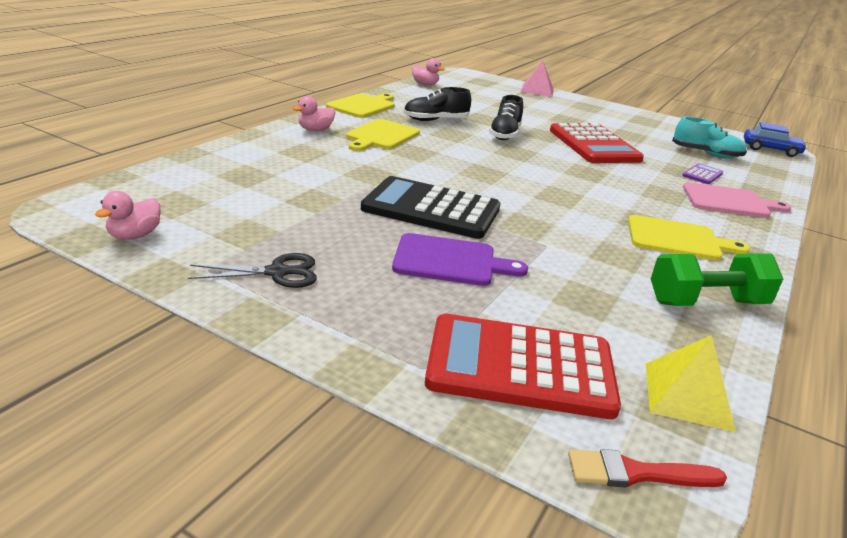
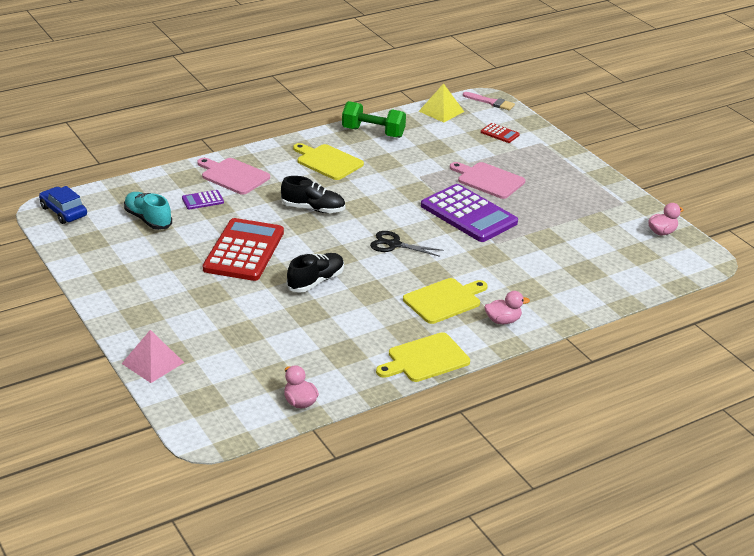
camera: 150 degrees left, 5 degrees up
black scissors [188,253,317,288] -> black scissors moved to [370,231,443,257]
black calculator [361,176,500,239] -> purple calculator [421,184,518,242]
purple cutting board [392,233,528,286] -> pink cutting board [450,162,525,199]
black shoe [403,87,471,121] -> black shoe moved to [281,176,345,213]
red calculator [425,314,621,419] -> red calculator [481,123,520,143], size x0.43
red brush [568,449,727,487] -> pink brush [463,92,515,110]

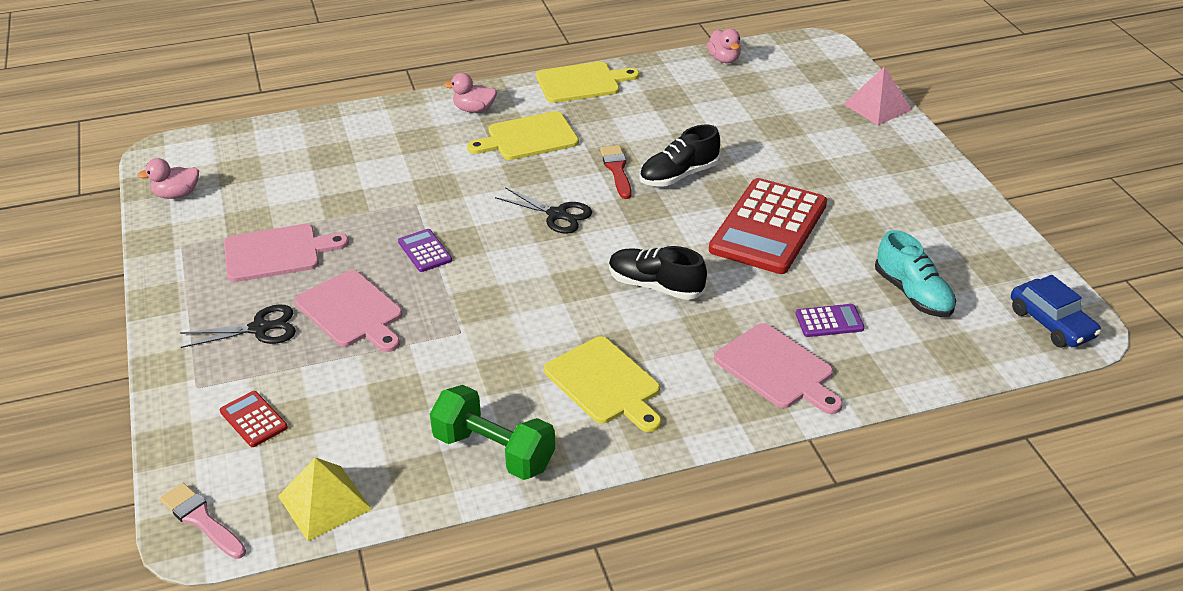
camera: 165 degrees left, 5 degrees up
purple calculator [421,184,518,242] -> purple calculator [398,229,452,272], size x0.43
none -> black scissors [180,304,296,348]
none -> pink cutting board [224,224,349,282]
none -> red brush [600,145,632,199]

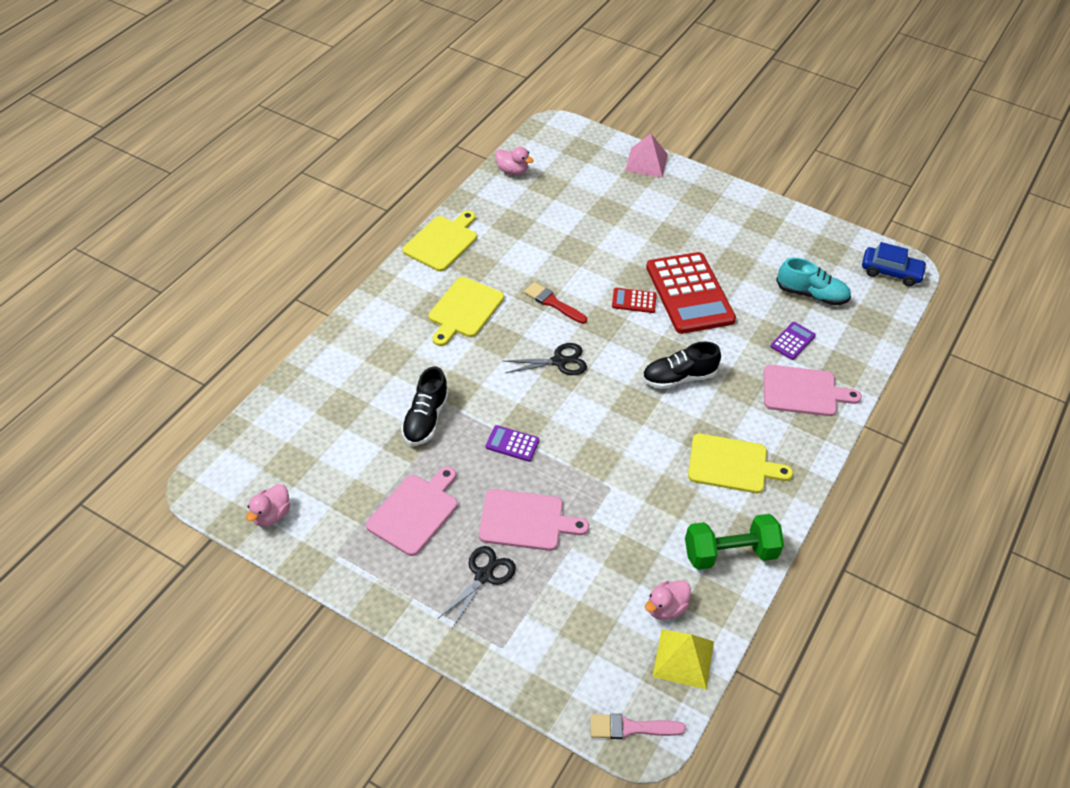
camera: 45 degrees left, 10 degrees up
red calculator [220,391,288,447] -> red calculator moved to [612,288,657,313]
pink duck [444,73,497,113] -> pink duck moved to [645,580,691,620]
black shoe [639,125,720,186] -> black shoe moved to [401,367,449,446]

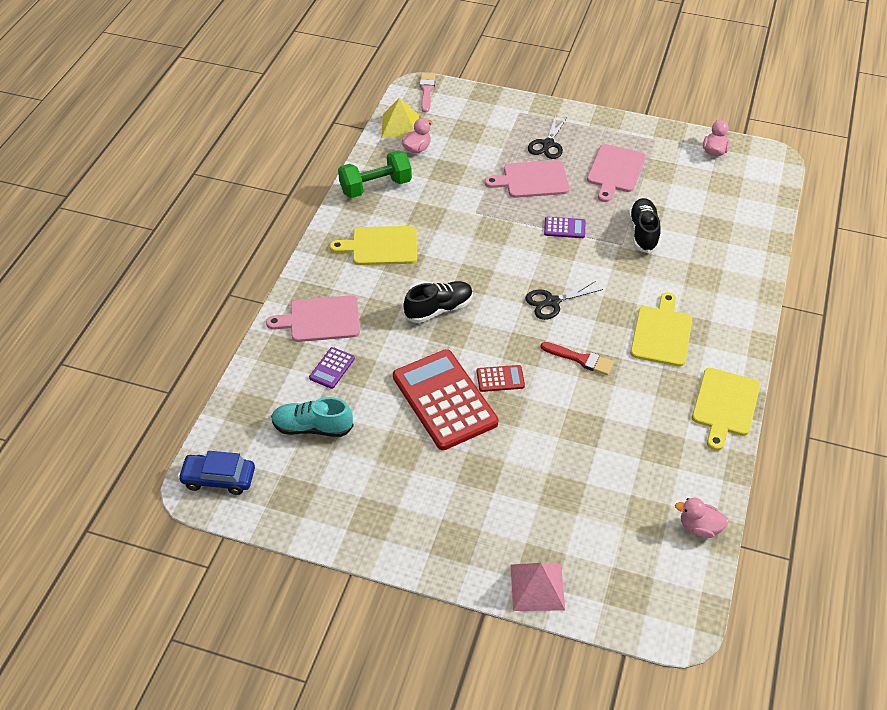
camera: 170 degrees right, 0 degrees up
pink brush [590,714,686,739] -> pink brush turned 75 degrees counterclockwise [420,73,435,113]

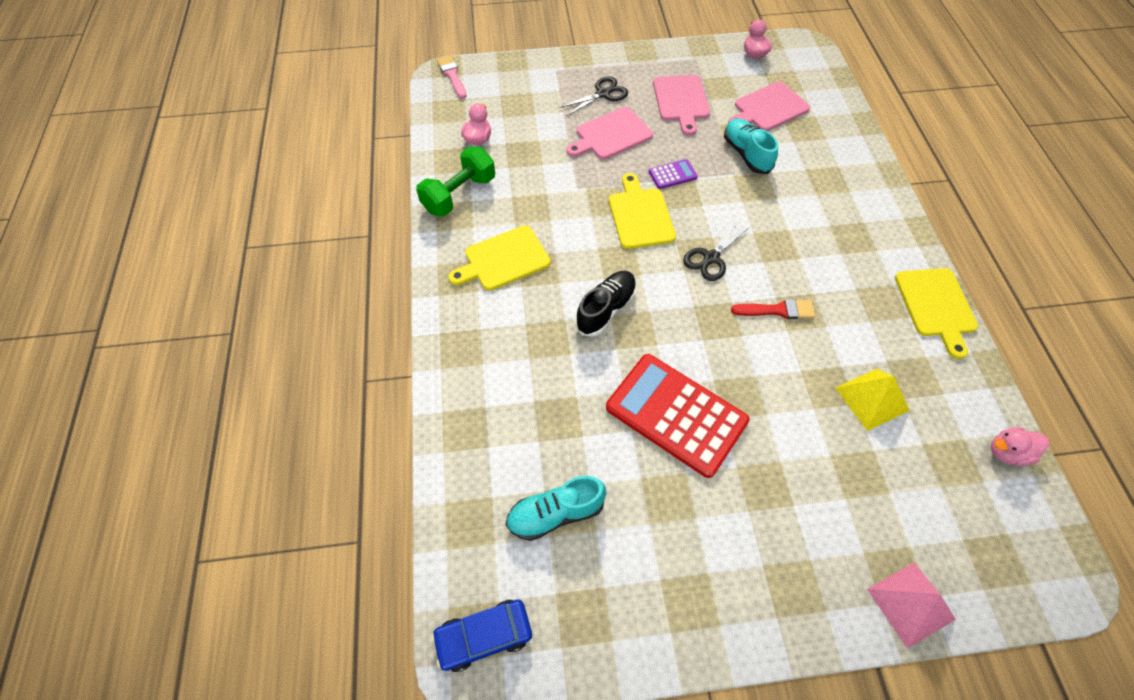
camera: 25 degrees left, 10 degrees up
pink cutting board [266,295,360,342] -> pink cutting board moved to [728,81,810,131]
purple calculator [309,347,355,389] -> none
yellow pyramid [381,98,419,138] -> yellow pyramid moved to [835,369,910,431]
red calculator [477,365,525,392] -> none
black scissors [528,116,568,159] -> black scissors turned 120 degrees counterclockwise [559,76,628,116]
black shoe [629,198,660,253] -> turquoise shoe [724,118,778,174]
yellow cutting board [630,292,692,367] -> yellow cutting board moved to [609,173,676,249]

